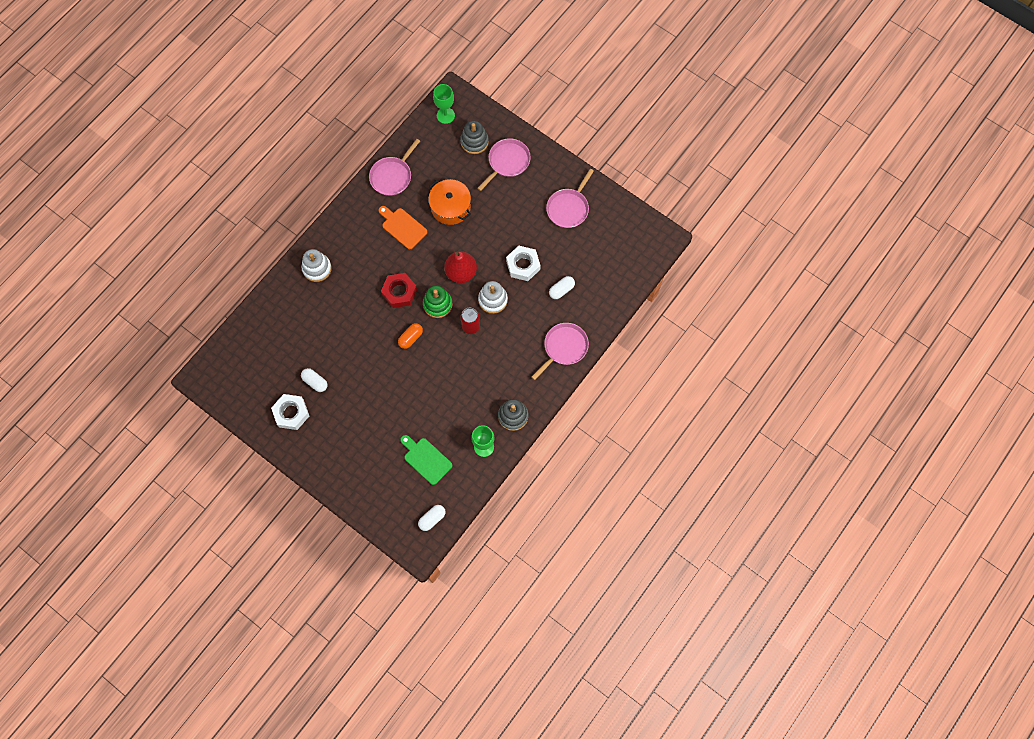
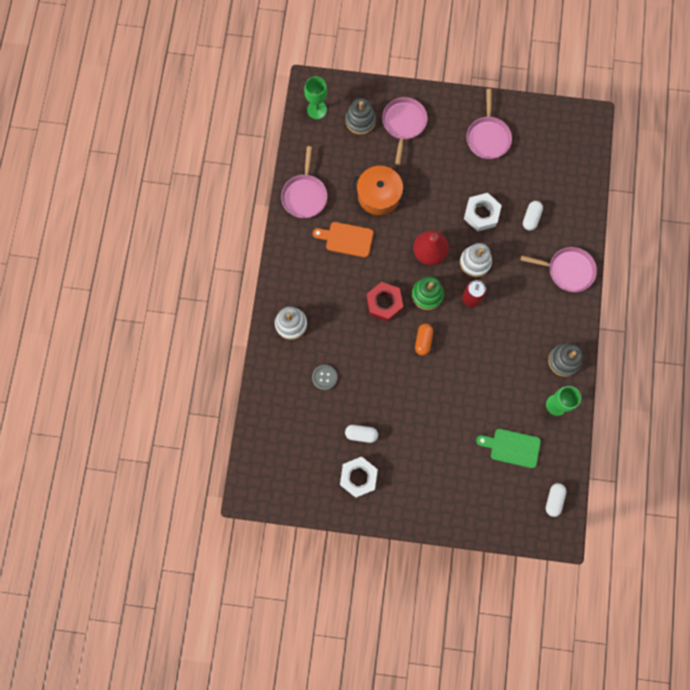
camera: 30 degrees left, 5 degrees up
pink pan [532,323,589,380] -> pink pan turned 90 degrees clockwise [521,247,597,292]
none -> grey button [312,365,337,390]

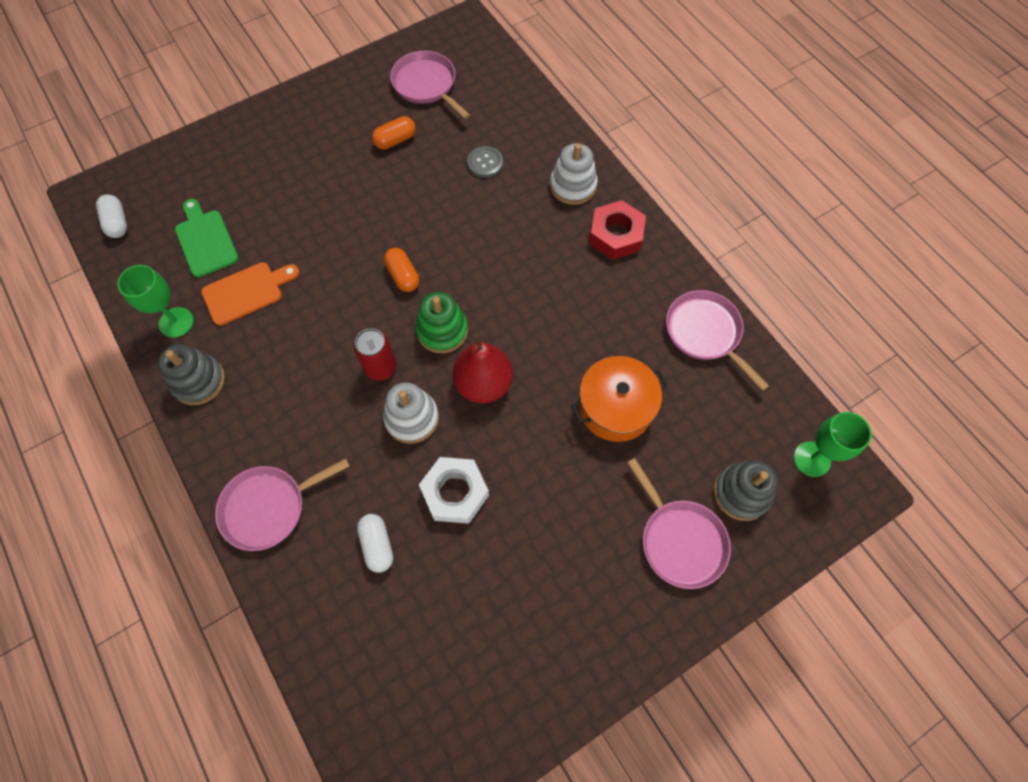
camera: 140 degrees right, 10 degrees down
orange cutting board [313,222,373,257] -> orange cutting board moved to [201,262,300,326]
white nut [340,457,378,498] -> none
white capsule [345,425,378,443] -> orange capsule [372,116,416,149]
red nut [366,282,403,322] -> red nut moved to [589,200,646,260]
pink pan [467,89,512,159] -> pink pan moved to [390,51,470,119]
green cutting board [476,429,541,468] -> green cutting board turned 90 degrees counterclockwise [175,199,239,278]

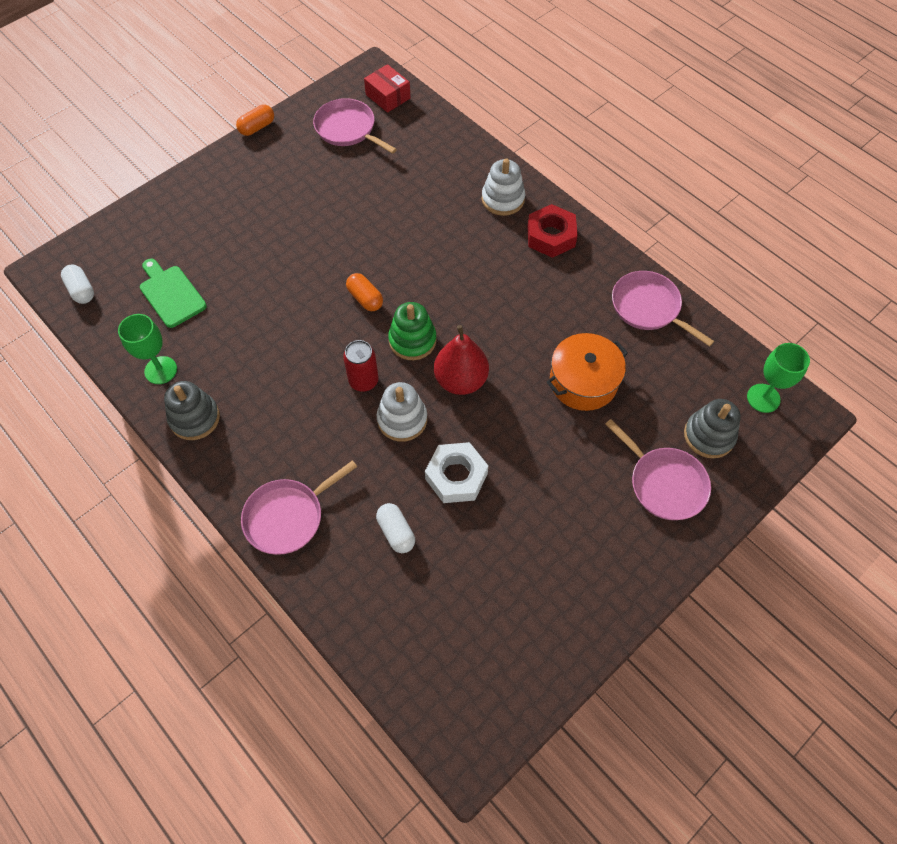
camera: 10 degrees left, 5 degrees down
orange cutting board [201,262,300,326] -> none
orange capsule [372,116,416,149] -> orange capsule moved to [236,104,274,136]
grey button [467,146,503,178] -> none
none -> red box [364,64,411,113]

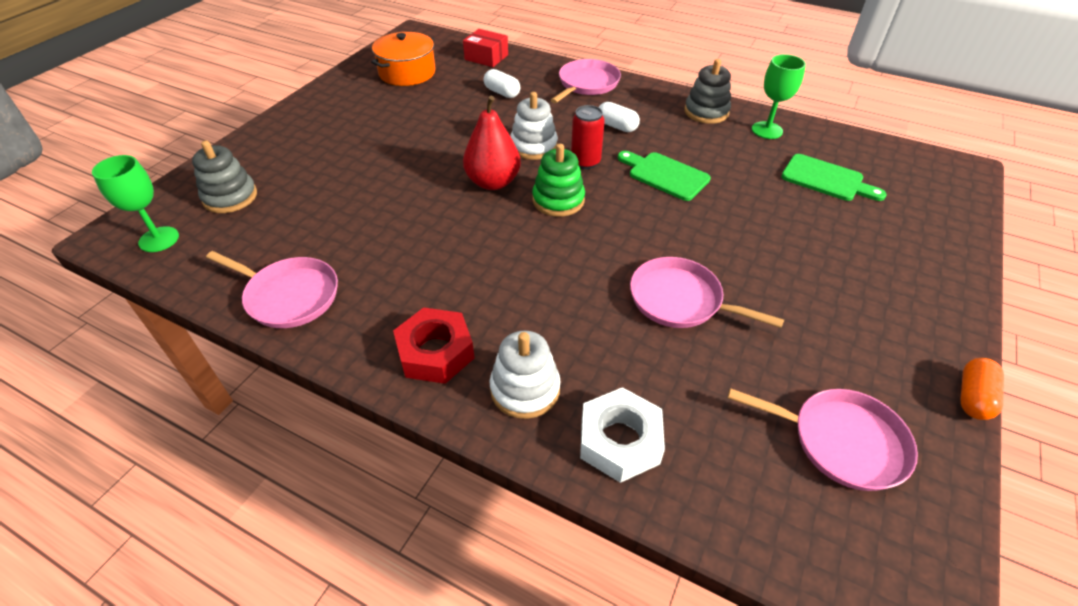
camera: 160 degrees right, 15 degrees down
white capsule [61,264,94,304] -> white capsule moved to [599,102,640,132]
orange capsule [346,273,383,311] -> none
red box [364,64,411,113] -> red box moved to [463,29,508,67]
white nut [425,442,488,503] -> white nut moved to [580,387,665,483]
orange pot [547,333,628,411] -> orange pot moved to [371,32,436,86]
pink pan [606,419,711,520] -> pink pan moved to [630,257,784,328]
none -> green cutting board [618,151,711,201]

